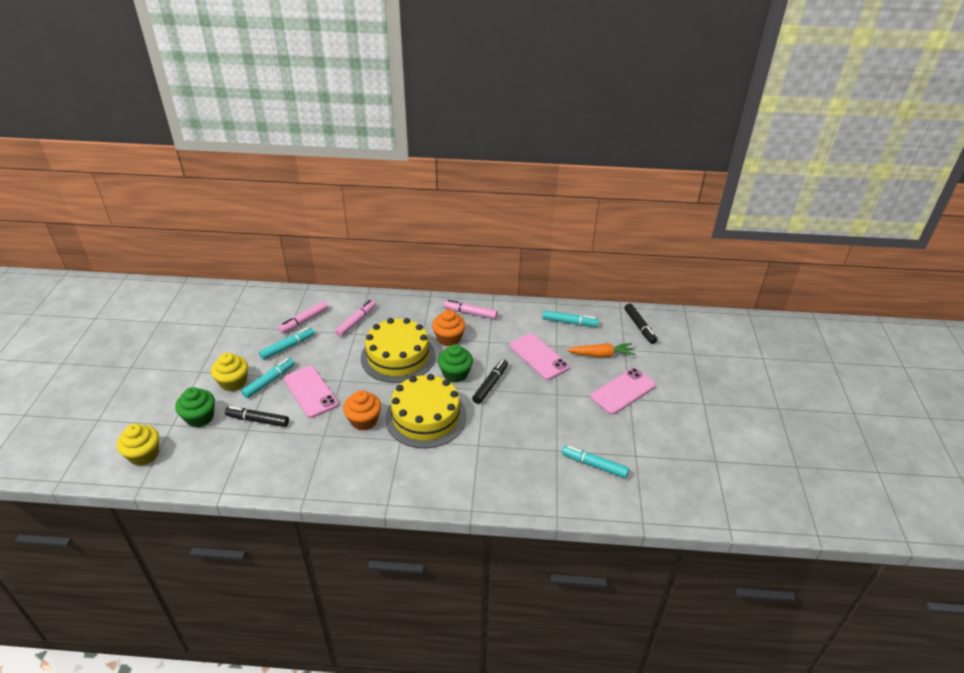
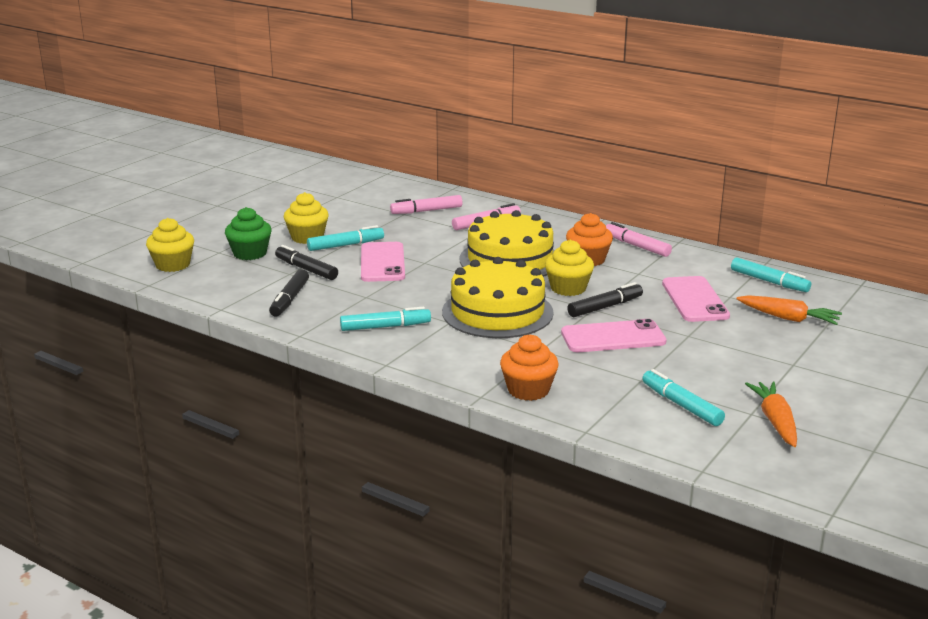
camera: 30 degrees right, 15 degrees down
turquoise marker [259,327,315,360] -> turquoise marker moved to [340,307,431,331]
orange cupcake [343,390,381,430] -> orange cupcake moved to [500,335,559,401]
green cupcake [438,344,473,383] -> yellow cupcake [545,240,594,296]
pink phone [590,368,656,415] -> pink phone moved to [561,319,667,352]
black marker [624,304,657,344] -> black marker moved to [269,269,309,317]
none -> orange carrot [745,381,797,447]

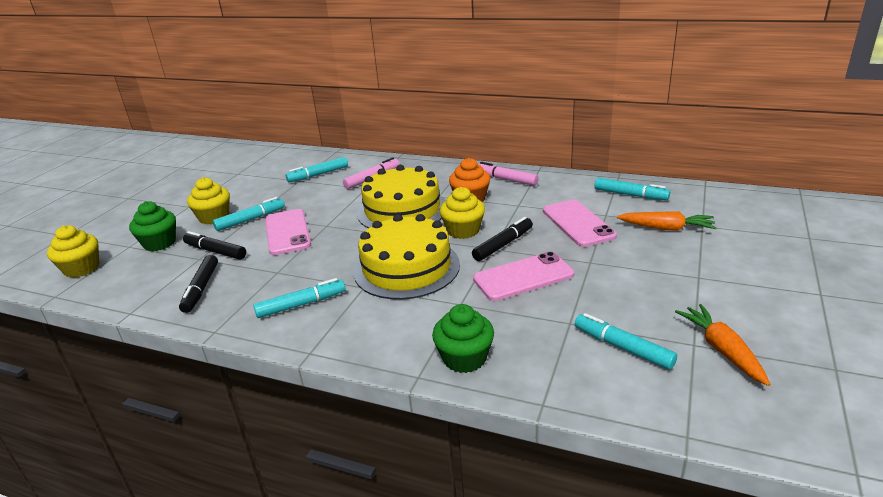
camera: 10 degrees left, 5 degrees up
pink marker [390,195,462,214] -> turquoise marker [286,157,348,182]
orange cupcake [500,335,559,401] -> green cupcake [432,304,494,373]

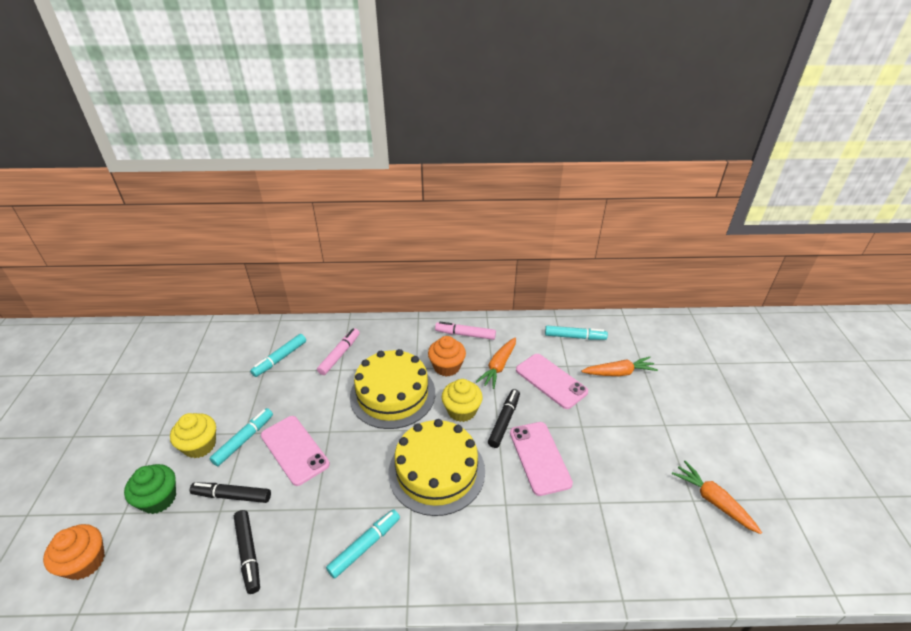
camera: 25 degrees left, 10 degrees up
yellow cupcake [47,225,99,278] -> orange cupcake [43,524,105,580]
green cupcake [432,304,494,373] -> none
pink phone [473,252,574,301] -> pink phone turned 60 degrees counterclockwise [510,422,573,496]
turquoise marker [575,313,677,370] -> none
none -> orange carrot [476,338,516,389]

